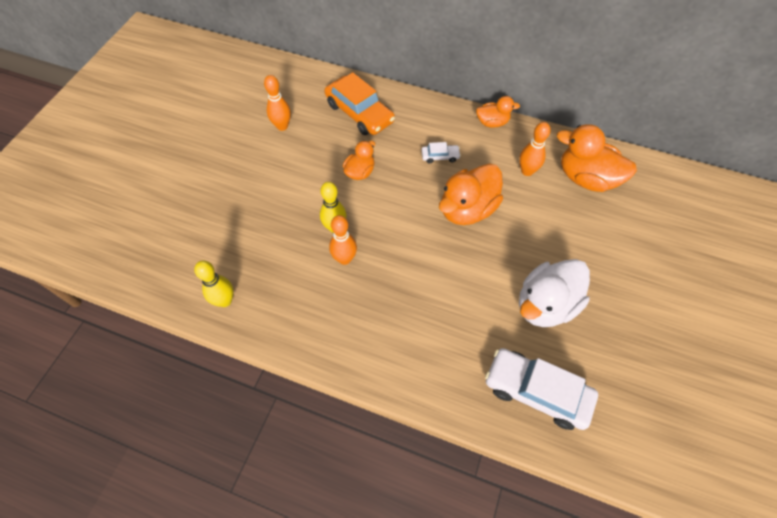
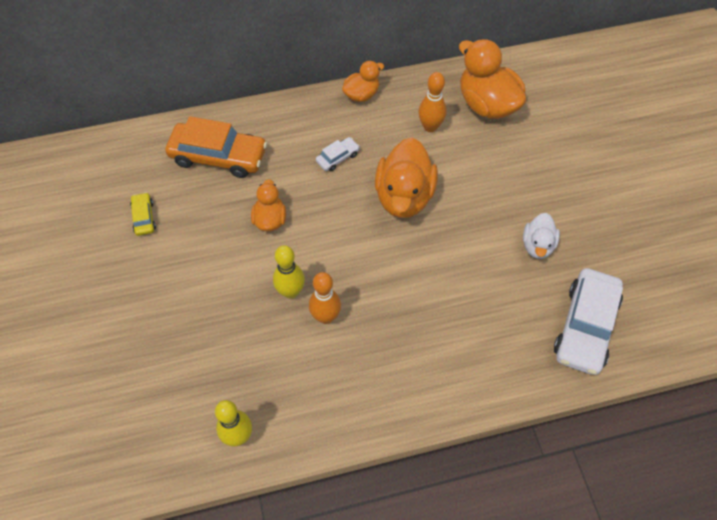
camera: 35 degrees left, 0 degrees up
orange bowling pin [264,75,291,131] -> yellow car [130,192,156,236]
white car [485,348,598,430] -> white car turned 60 degrees counterclockwise [554,268,623,375]
white duck [519,259,590,327] -> white duck [523,213,560,259], size x0.56
orange duck [557,124,637,192] -> orange duck turned 60 degrees clockwise [459,39,526,119]

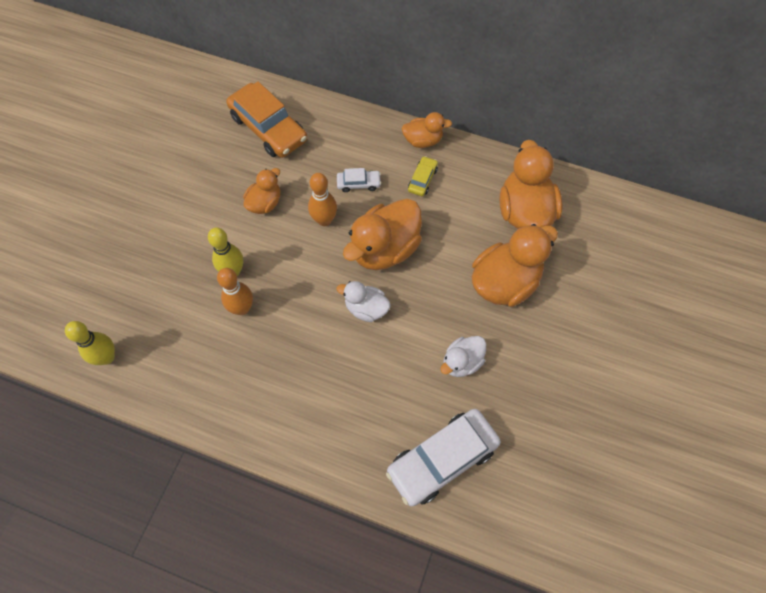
camera: 35 degrees right, 5 degrees up
yellow car [130,192,156,236] -> yellow car moved to [408,156,438,196]
orange bowling pin [418,72,447,132] -> orange bowling pin moved to [308,173,337,226]
none -> white duck [337,281,391,322]
none -> orange duck [472,224,558,307]

